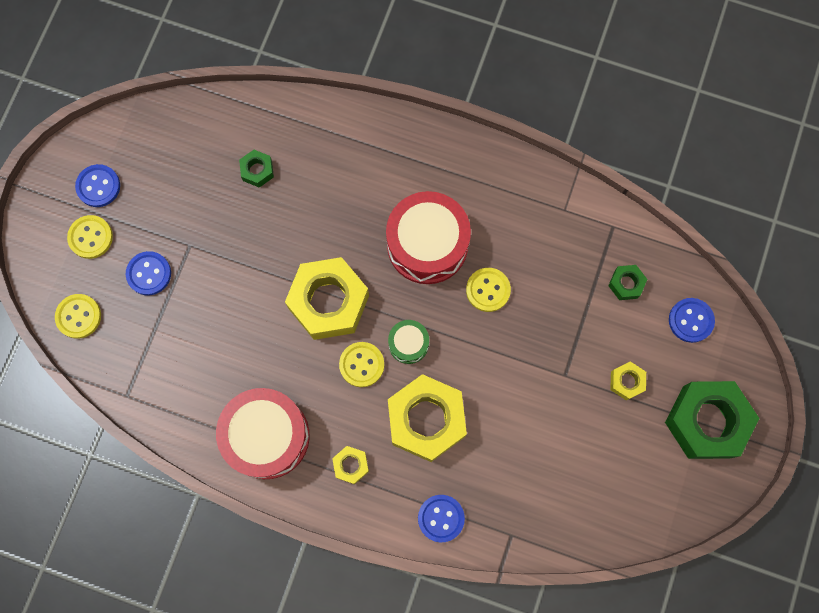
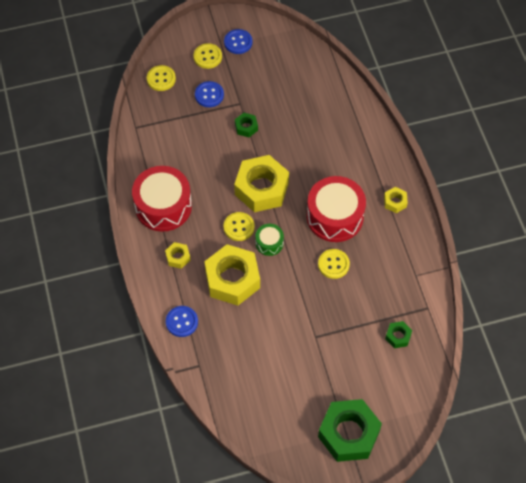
camera: 55 degrees right, 15 degrees down
green nut [239,150,274,188] -> green nut moved to [235,113,258,137]
yellow nut [610,362,646,400] -> yellow nut moved to [384,187,408,213]
blue button [669,298,715,343] -> none

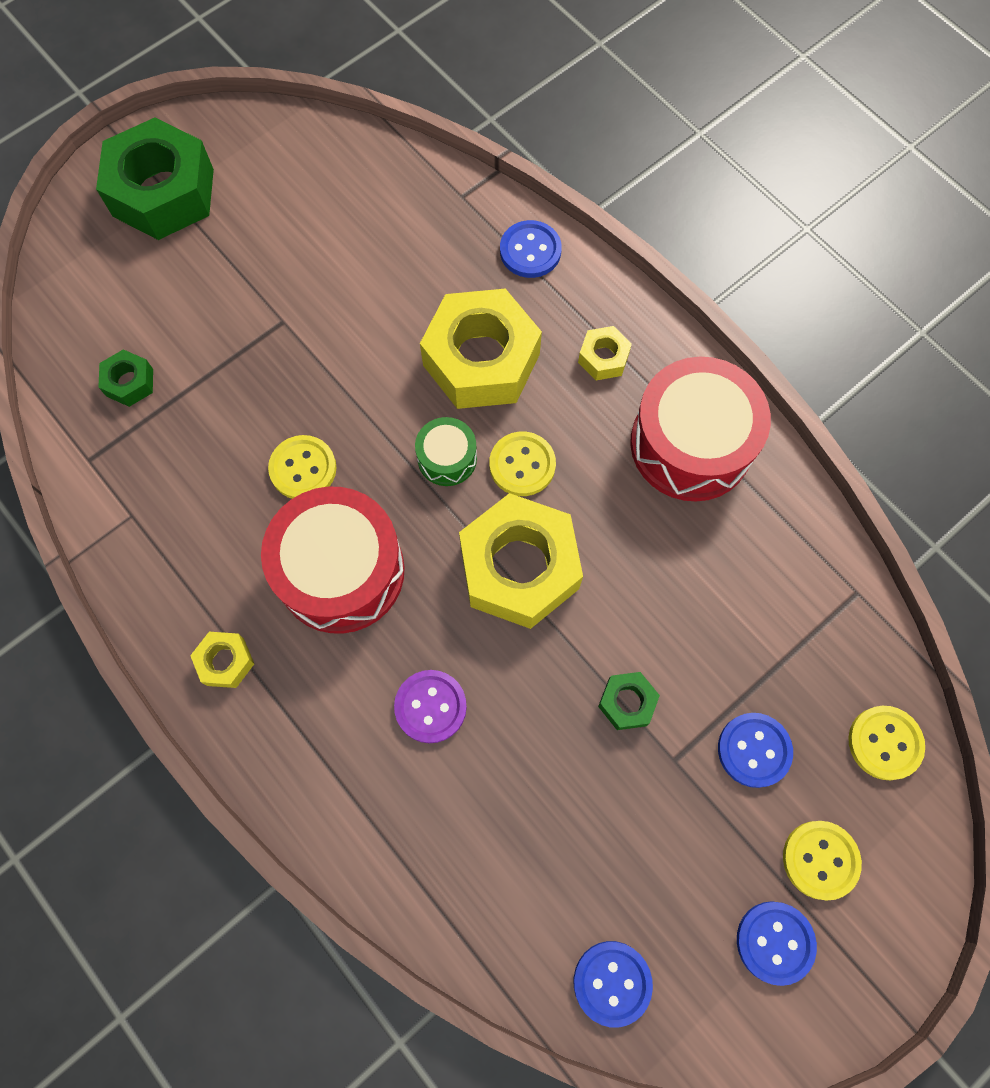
camera: 155 degrees right, 10 degrees up
none -> purple button [394,670,467,743]
none -> blue button [574,941,653,1028]

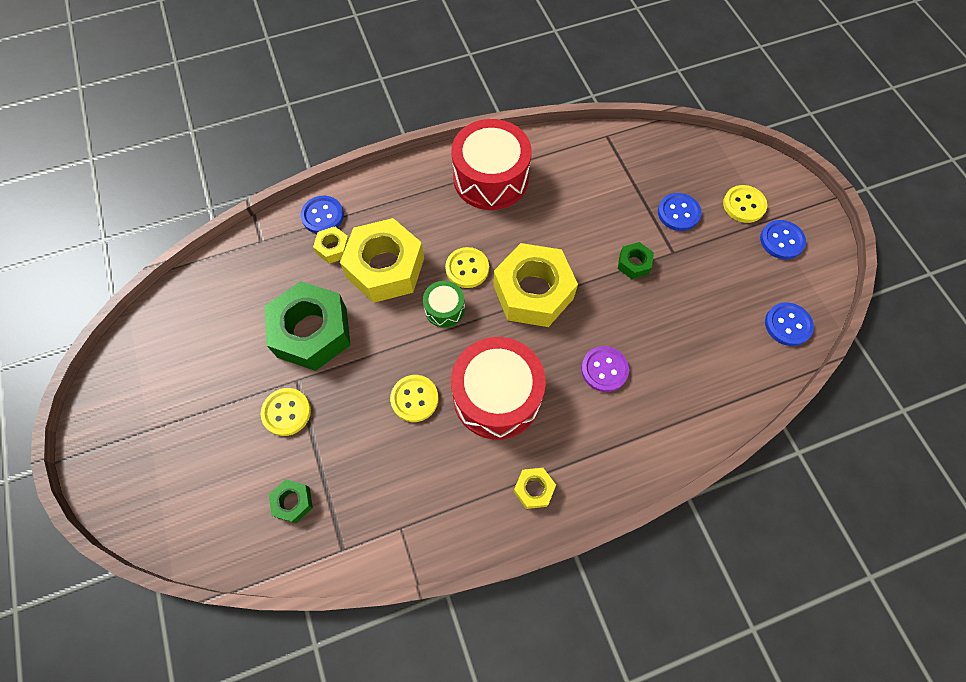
camera: 70 degrees left, 5 degrees down
green nut [96,117,214,240] -> green nut moved to [264,281,350,371]
yellow nut [578,326,632,380] -> yellow nut moved to [313,227,349,264]
yellow button [849,706,925,780] -> yellow button moved to [261,388,311,436]

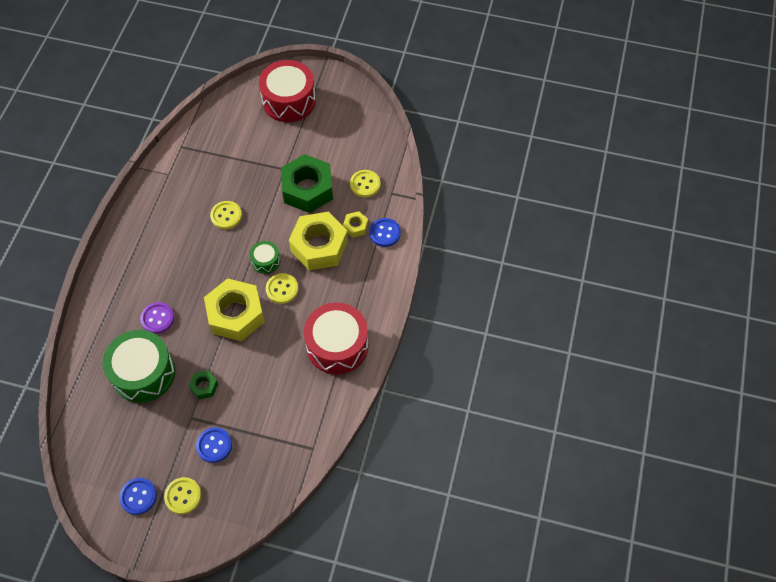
camera: 125 degrees right, 5 degrees down
yellow button [261,388,311,436] -> yellow button moved to [350,170,380,197]
green nut [269,479,313,523] -> none
red drum [451,337,546,440] -> red drum moved to [259,60,316,122]
yellow nut [514,468,556,509] -> none
blue button [765,302,814,346] -> none
none -> green drum [102,330,175,403]

